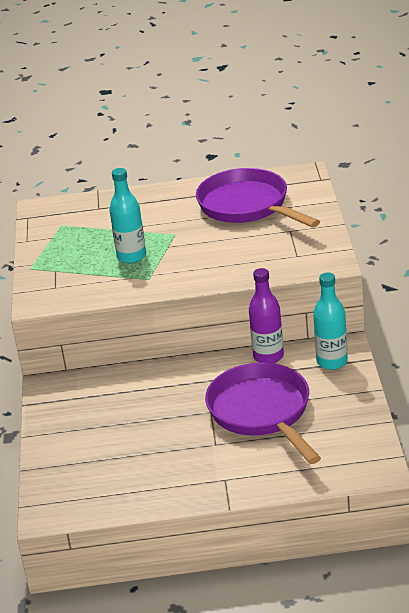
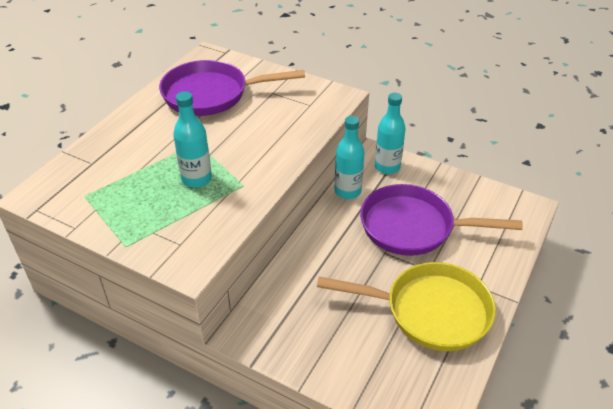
camera: 60 degrees left, 10 degrees up
purple bottle [249,268,284,363] -> turquoise bottle [335,116,365,199]
none -> yellow pan [317,262,496,351]

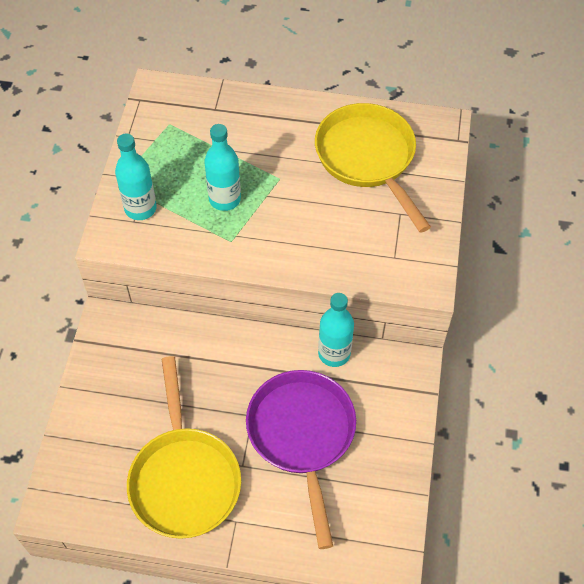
camera: 70 degrees right, 15 degrees up
purple pan [159,60,305,116] -> yellow pan [315,103,431,233]
turquoise bottle [375,93,406,174] -> turquoise bottle moved to [115,134,157,220]

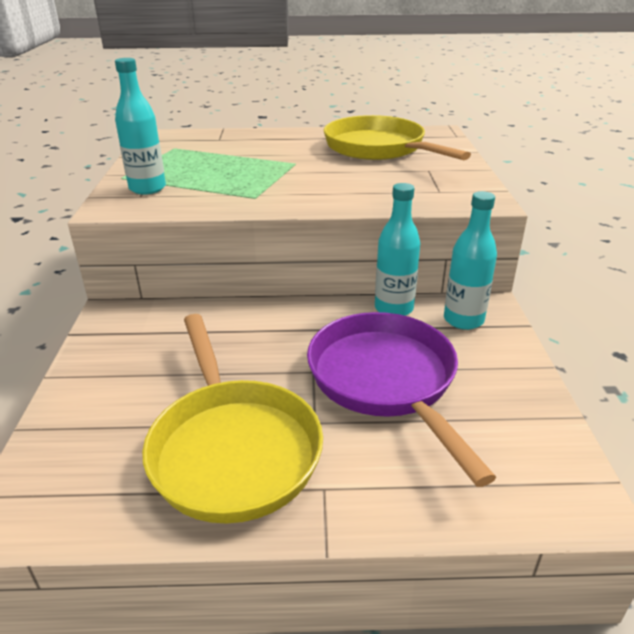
camera: 10 degrees left, 25 degrees down
turquoise bottle [204,124,241,211] -> turquoise bottle moved to [444,191,497,330]

